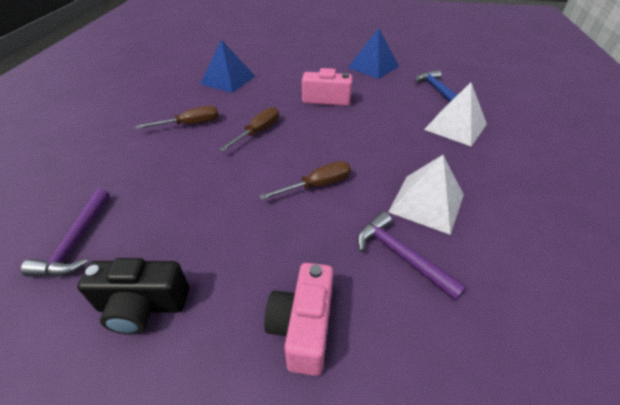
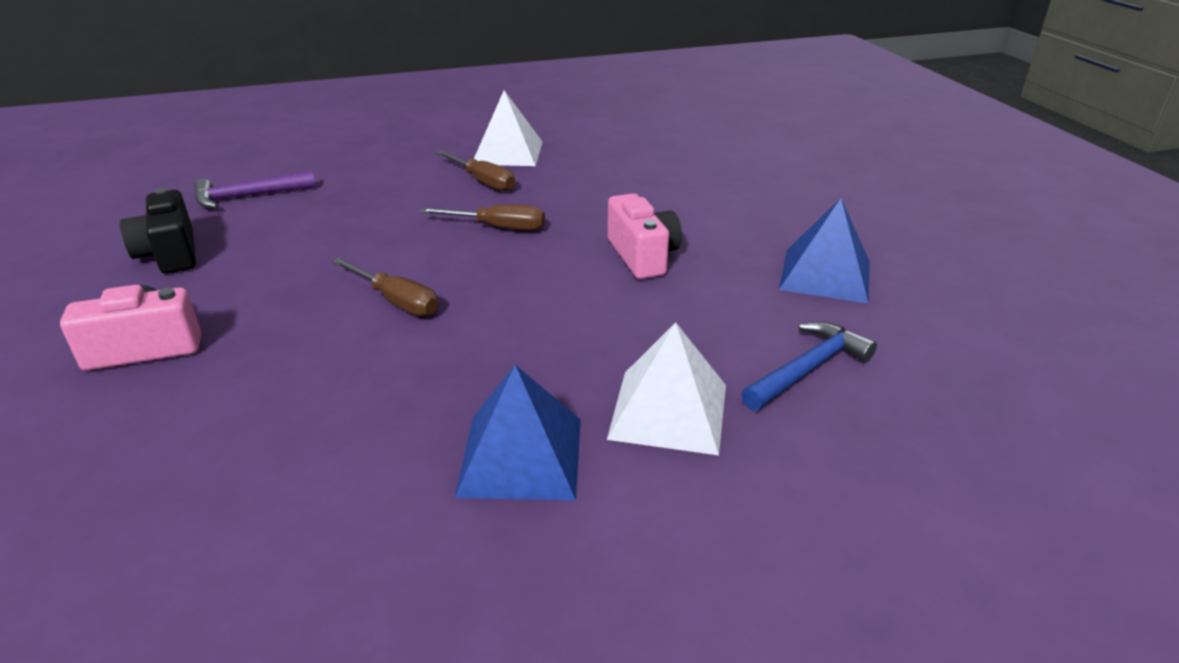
camera: 65 degrees right, 10 degrees down
blue pyramid [200,40,255,93] -> blue pyramid moved to [455,365,581,501]
purple hammer [357,212,467,301] -> none
white pyramid [388,155,464,235] -> white pyramid moved to [474,90,543,166]

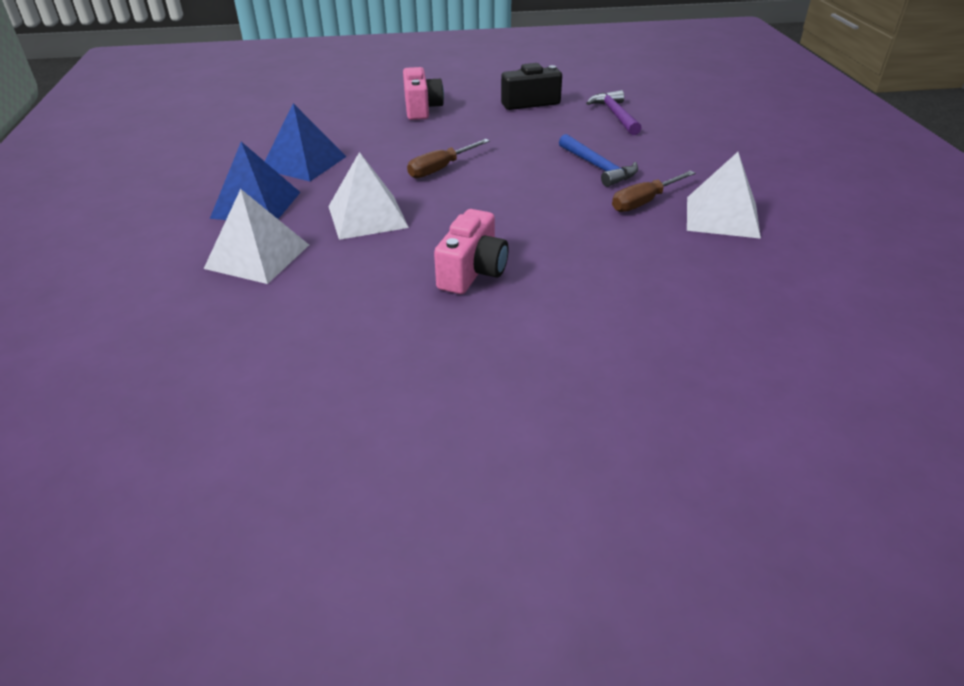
camera: 100 degrees right, 5 degrees up
brown screwdriver [420,204,545,231] -> none
pink camera [608,193,682,279] -> pink camera turned 60 degrees counterclockwise [434,209,509,294]
blue hammer [741,322,877,411] -> blue hammer moved to [559,134,638,187]
blue pyramid [779,198,870,304] -> blue pyramid moved to [265,103,346,181]
none -> white pyramid [328,152,409,240]

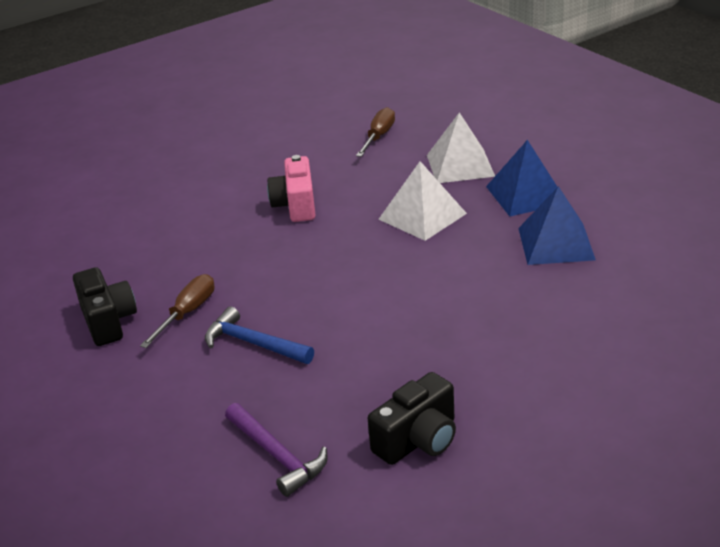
camera: 155 degrees right, 5 degrees down
pink camera [403,67,444,120] -> none
brown screwdriver [407,139,490,178] -> brown screwdriver moved to [356,107,395,157]
white pyramid [687,152,761,239] -> black camera [73,267,137,346]

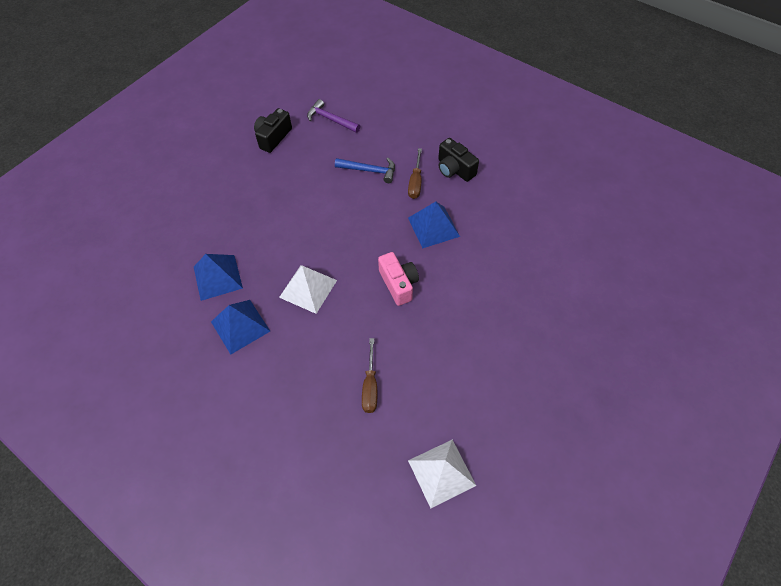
camera: 160 degrees right, 25 degrees up
white pyramid [427,113,495,183] -> white pyramid moved to [408,440,476,508]
none -> blue pyramid [408,202,460,248]

